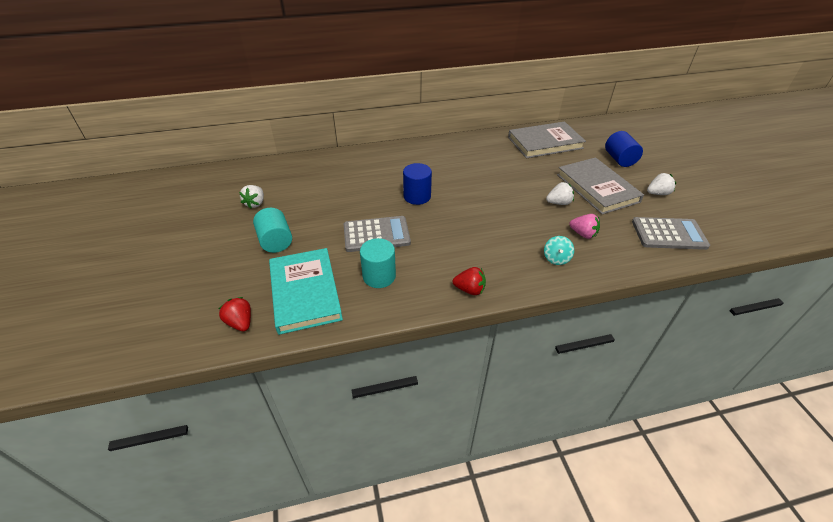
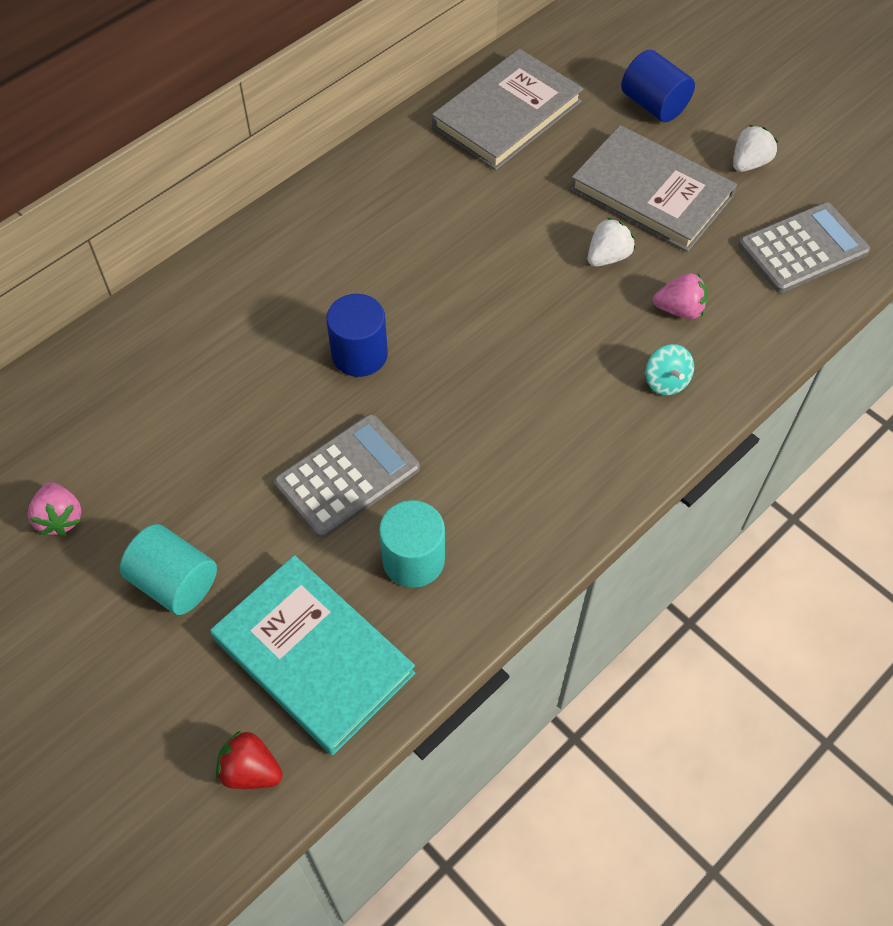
camera: 30 degrees left, 15 degrees up
white strawberry [239,185,264,209] -> pink strawberry [27,482,82,536]
red strawberry [452,267,486,295] -> none

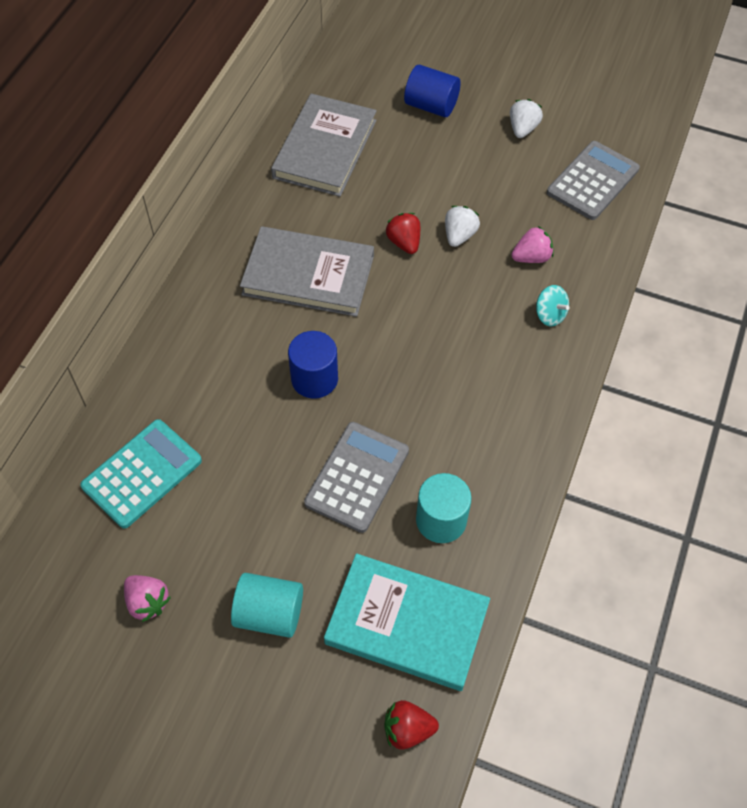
camera: 25 degrees left, 0 degrees up
grey book [570,125,737,252] -> grey book moved to [240,226,374,317]
none -> turquoise calculator [80,419,202,529]
none -> red strawberry [386,213,420,254]

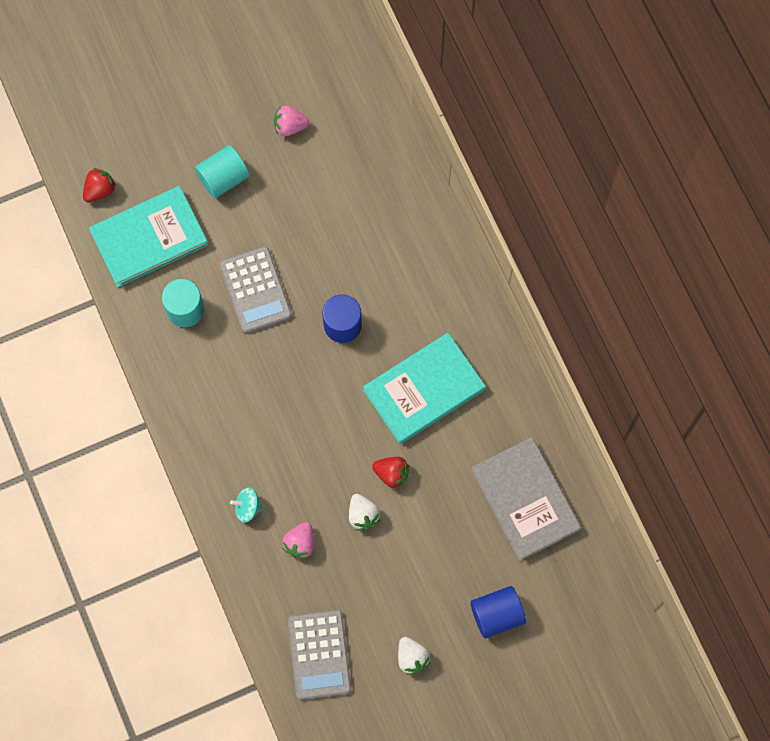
camera: 135 degrees right, 15 degrees up
turquoise calculator [80,419,202,529] -> none
grey book [240,226,374,317] -> turquoise book [363,333,485,444]

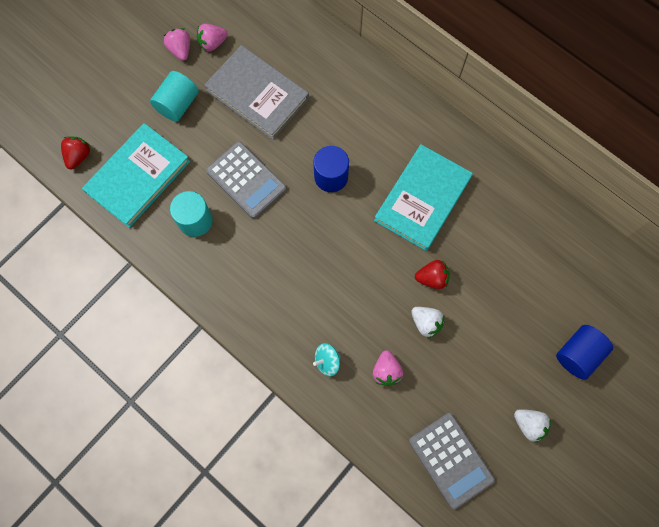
camera: 25 degrees left, 0 degrees up
grey book [471,437,581,561] -> grey book moved to [204,45,309,140]
none -> pink strawberry [164,28,190,61]

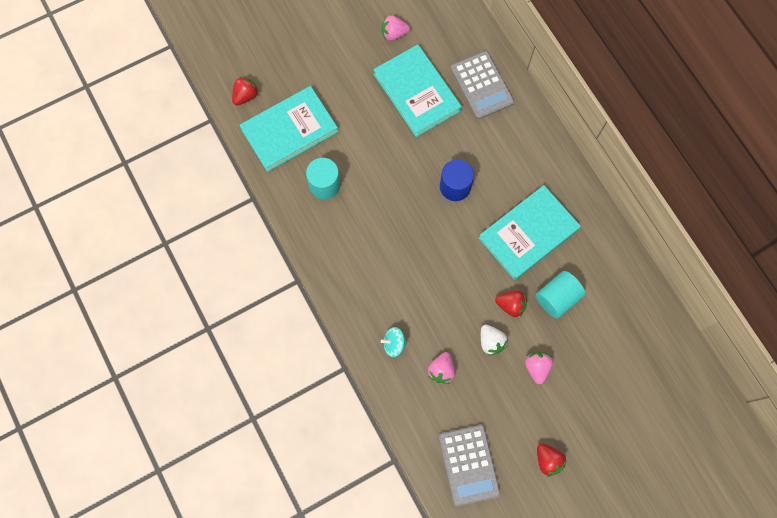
camera: 20 degrees right, 0 degrees up
turquoise cylinder [150,71,199,122] -> turquoise cylinder moved to [536,271,585,319]
pink strawberry [164,28,190,61] -> pink strawberry moved to [525,352,553,384]
grey book [204,45,309,140] -> turquoise book [373,45,462,137]
grey calculator [206,142,286,219] -> grey calculator moved to [451,51,514,119]
white strawberry [514,409,551,443] -> red strawberry [537,444,567,477]
blue cylinder [556,325,613,380] -> none

